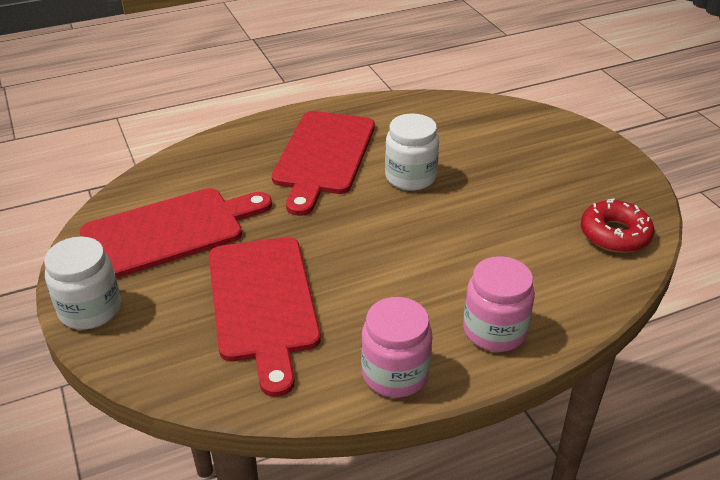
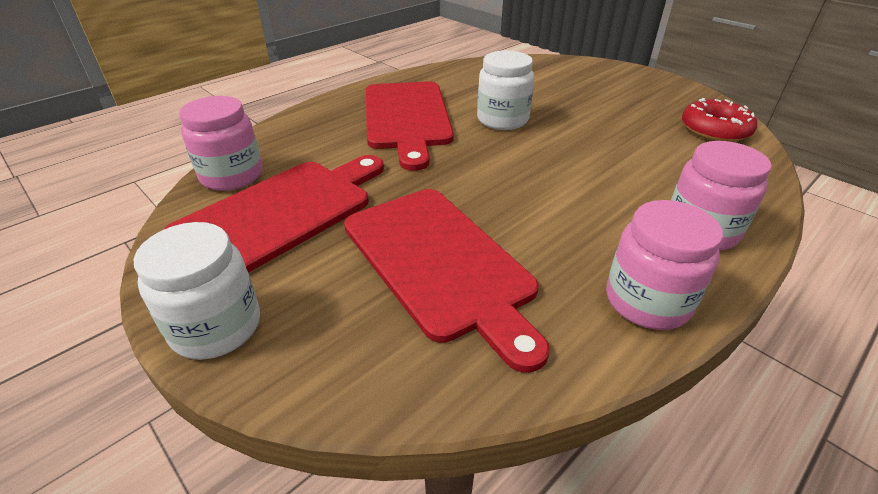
camera: 20 degrees left, 0 degrees up
none -> pink jar [179,96,262,191]

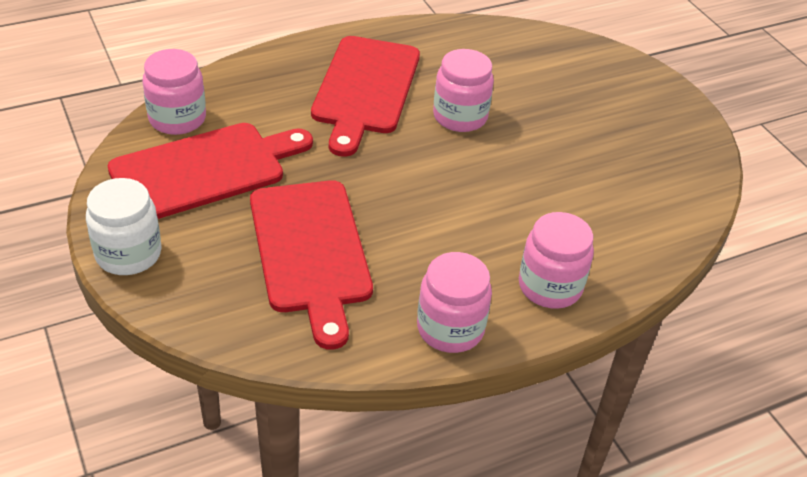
camera: 15 degrees right, 5 degrees up
white jar [477,51,534,130] -> pink jar [433,49,494,132]
red donut [682,98,757,142] -> none

